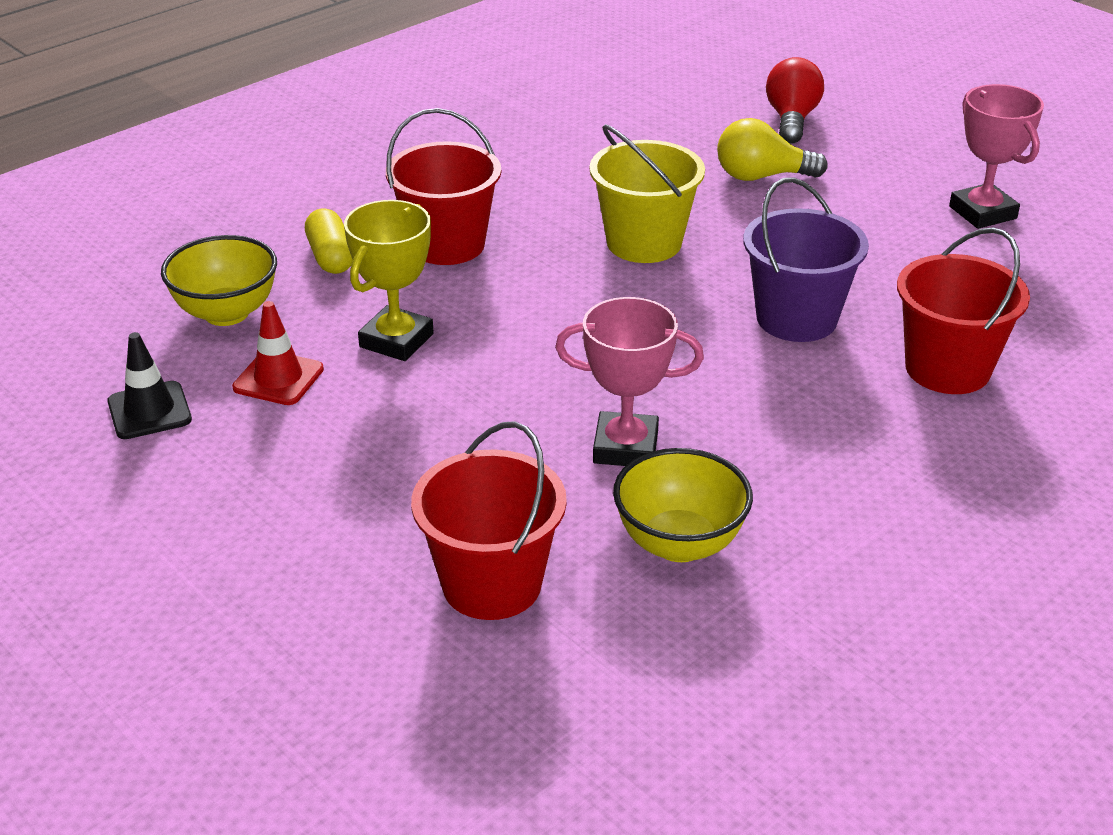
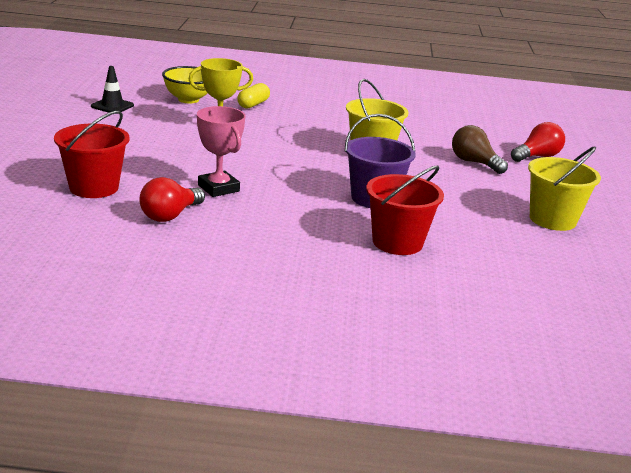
camera: 45 degrees right, 10 degrees down
red traffic cone [232,301,324,405] -> none
red bucket [386,108,501,265] -> none
yellow bowl [613,448,753,562] -> red light bulb [139,177,205,222]
yellow light bulb [717,118,828,181] -> brown light bulb [452,125,508,174]
pink trophy [949,84,1044,229] -> yellow bucket [528,146,601,231]

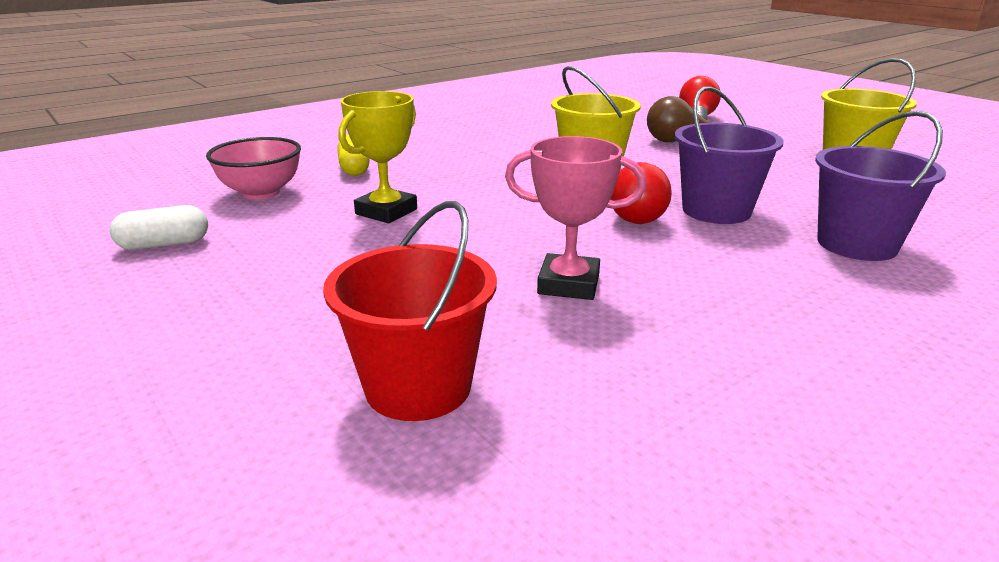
camera: 40 degrees left, 0 degrees up
black traffic cone [91,66,134,113] -> white capsule [110,205,208,250]
red light bulb [139,177,205,222] -> red light bulb moved to [610,162,672,224]
yellow bowl [162,66,208,103] -> pink bowl [206,137,301,200]
red bucket [366,166,444,255] -> purple bucket [815,111,946,261]

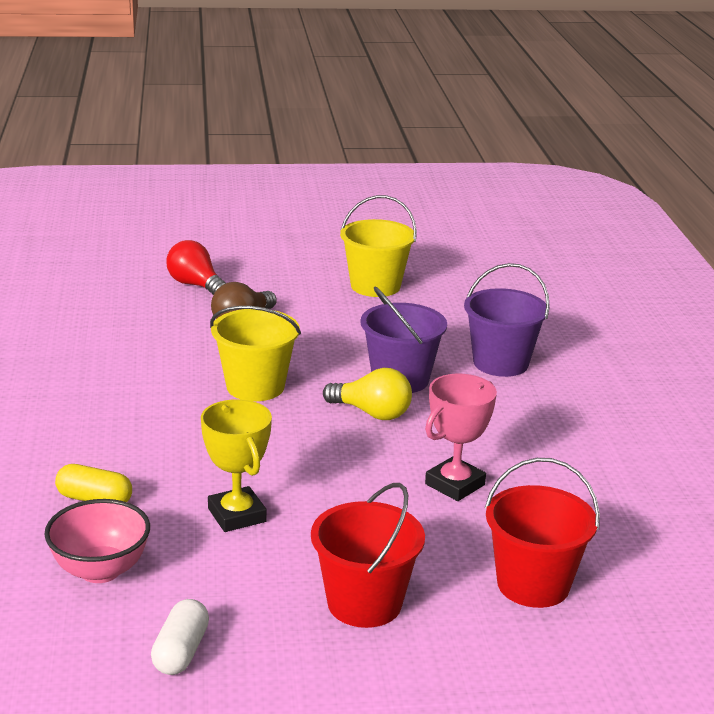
camera: 60 degrees left, 0 degrees up
red light bulb [610,162,672,224] -> yellow light bulb [323,368,412,420]
none -> red bucket [311,483,425,628]

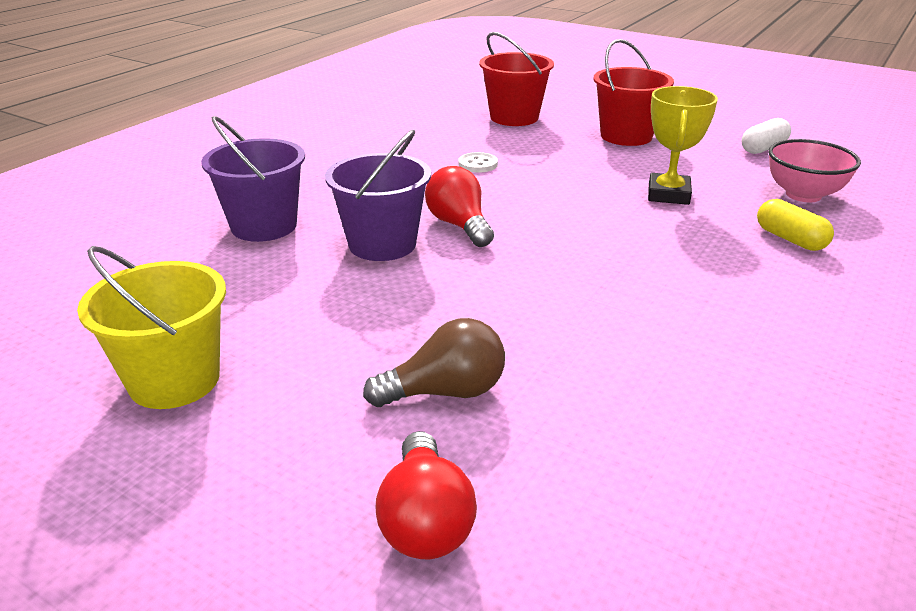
camera: 140 degrees left, 5 degrees up
yellow bucket [210,306,301,401] -> none
yellow light bulb [323,368,412,420] -> red light bulb [425,166,494,247]
pink trophy [425,374,497,501] -> white button [458,152,498,172]

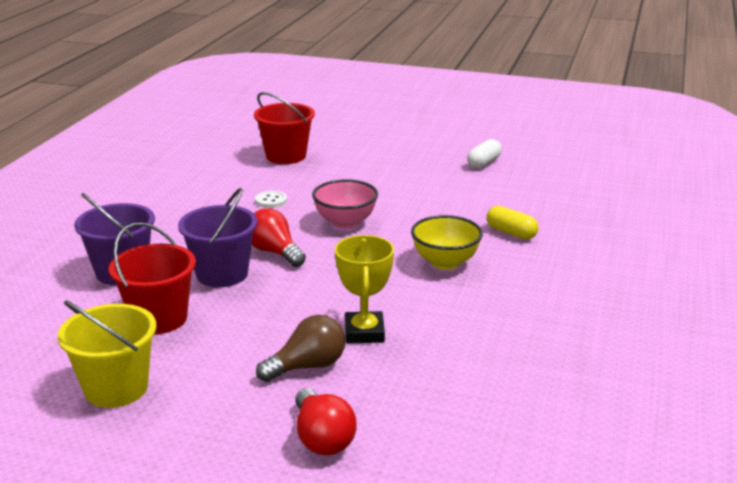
camera: 15 degrees left, 5 degrees down
red bucket [593,39,674,146] -> red bucket moved to [109,222,196,334]
yellow trophy [648,86,718,205] -> yellow trophy moved to [335,235,394,344]
pink bowl [768,139,861,202] -> pink bowl moved to [312,179,378,229]
none -> yellow bowl [411,215,483,270]

